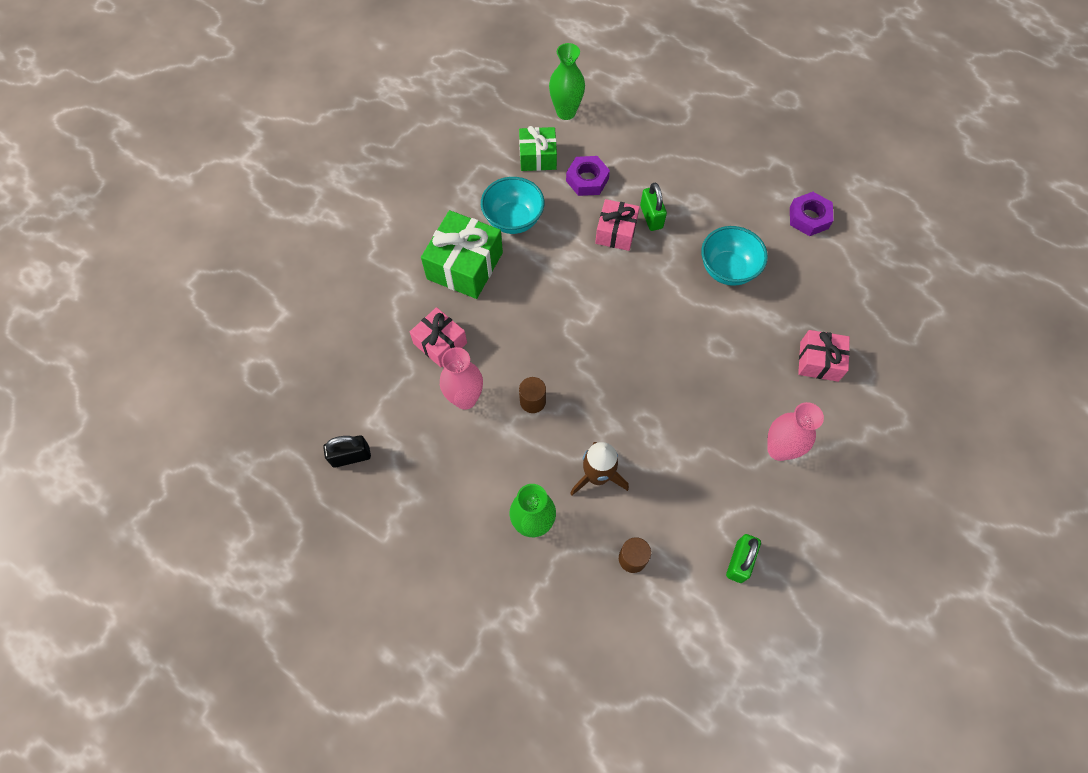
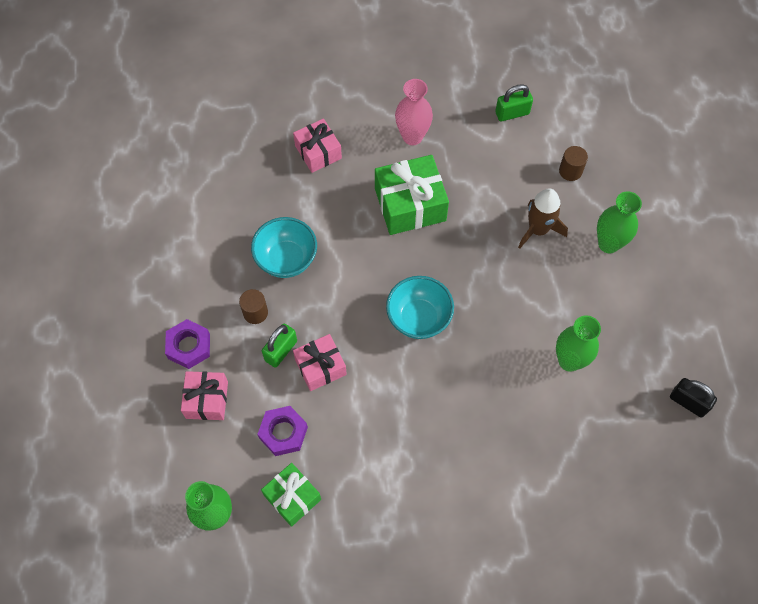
camera: 130 degrees left, 0 degrees up
pink gift [410,307,467,367] -> pink gift moved to [181,371,228,420]
green gift [421,210,503,299] -> green gift moved to [375,155,449,235]
pink vase [440,347,483,410] -> green vase [556,315,601,372]
turquoise bowl [481,177,545,234] -> turquoise bowl moved to [386,276,454,339]
brown cylinder [519,377,546,413] -> brown cylinder moved to [239,289,268,324]
purple nut [790,192,833,236] -> purple nut moved to [165,319,210,369]

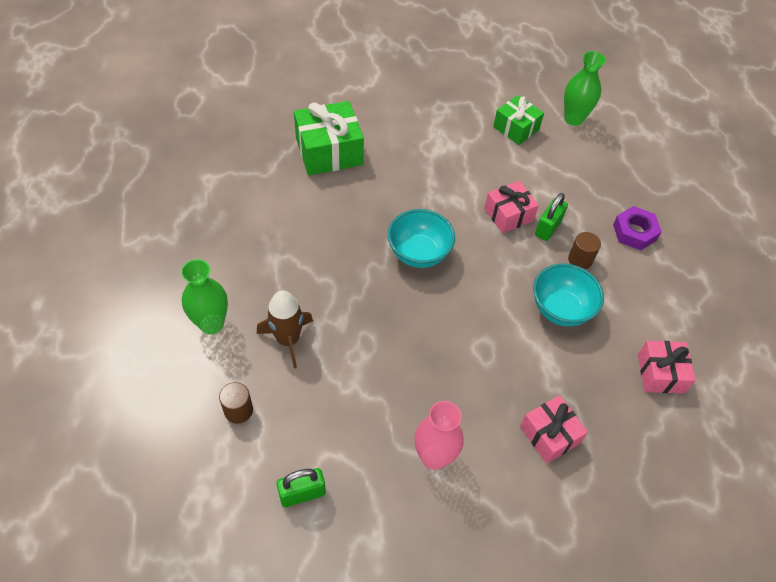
camera: 175 degrees right, 10 degrees down
pink gift [181,371,228,420] -> pink gift moved to [638,341,696,394]
purple nut [257,406,308,456] -> none
green gift [375,155,449,235] -> green gift moved to [294,101,364,175]
green vase [556,315,601,372] -> none
black padlock [670,378,717,417] -> none

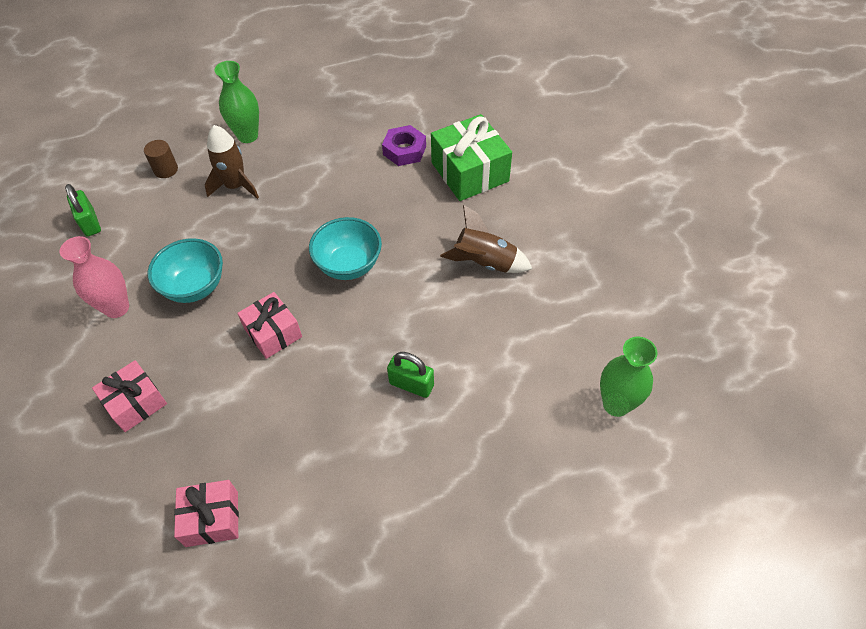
camera: 85 degrees right, 0 degrees up
pink gift [484,181,539,233] -> pink gift moved to [237,292,302,359]
green gift [493,95,544,145] -> none
turquoise bowl [533,264,604,327] -> turquoise bowl moved to [148,238,223,303]
brown cylinder [568,232,601,269] -> none
purple nut [613,206,662,250] -> purple nut moved to [382,125,426,166]
none -> brown rocket [440,205,532,273]

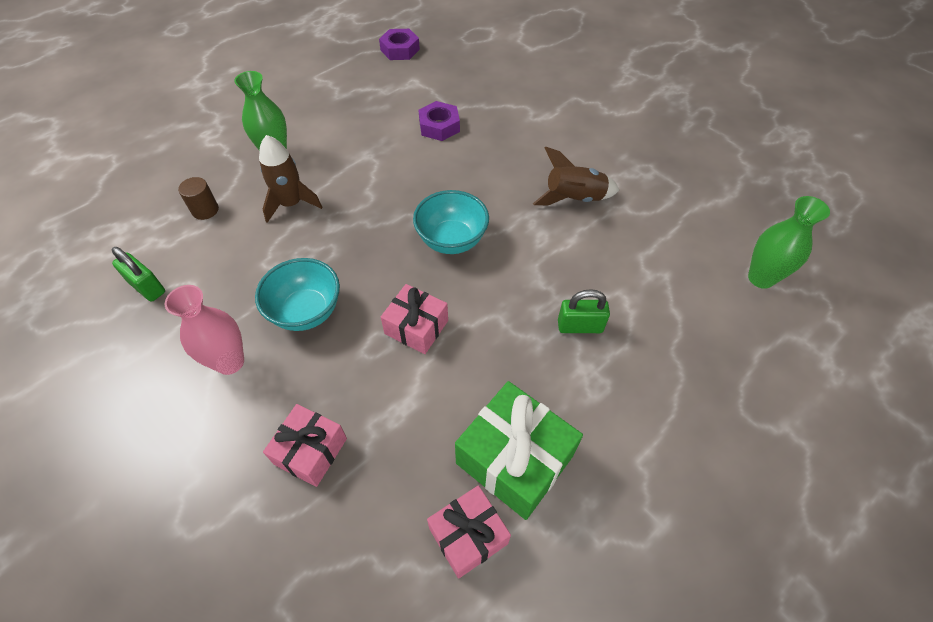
camera: 25 degrees left, 0 degrees up
green gift [431,114,512,201] -> green gift moved to [455,381,583,520]
none -> purple nut [379,29,420,60]

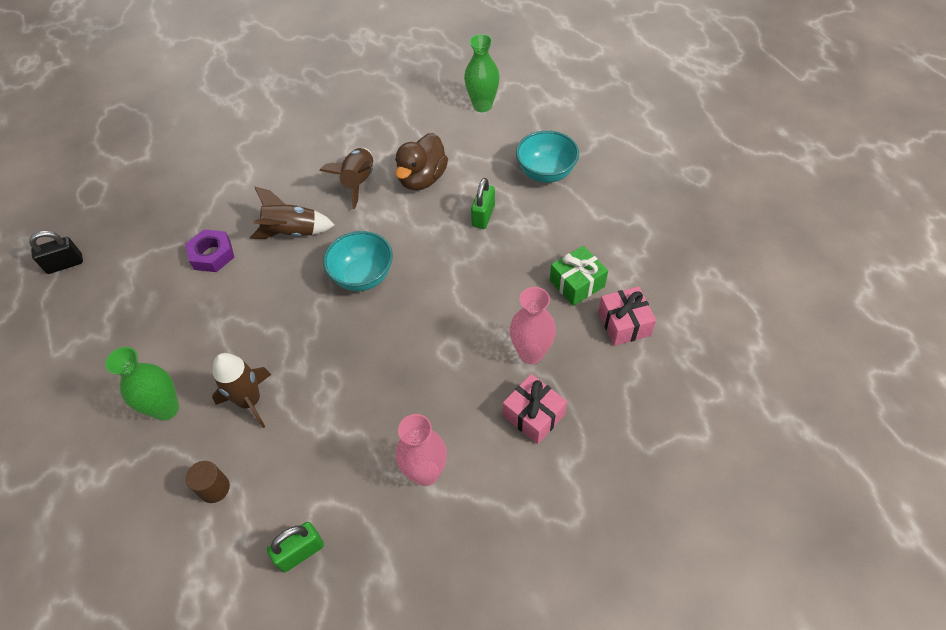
camera: 70 degrees left, 0 degrees up
turquoise bowl [255,258,340,331] -> turquoise bowl moved to [516,130,579,183]
purple nut [379,29,420,60] -> black padlock [29,231,83,274]
pink gift [381,284,448,354] -> none
green gift [455,381,583,520] -> green gift [550,246,608,306], size x0.63
none -> brown rocket [250,187,335,239]
none -> brown duck [395,133,448,191]
none -> pink vase [510,287,556,364]

